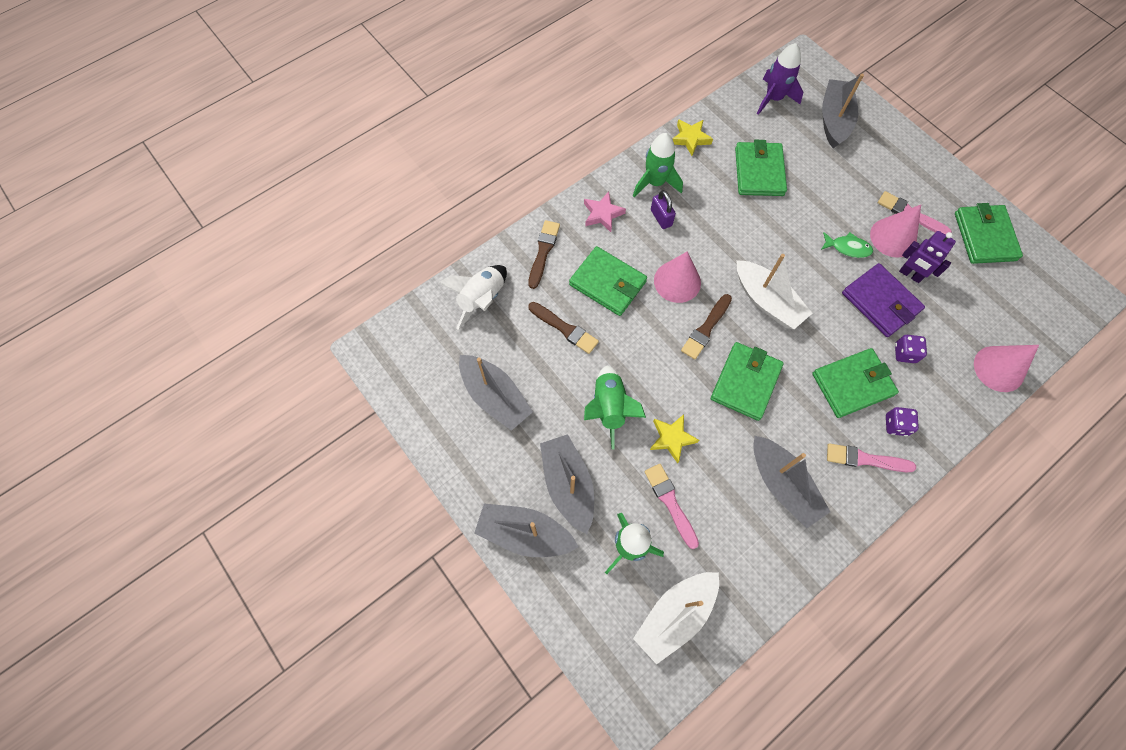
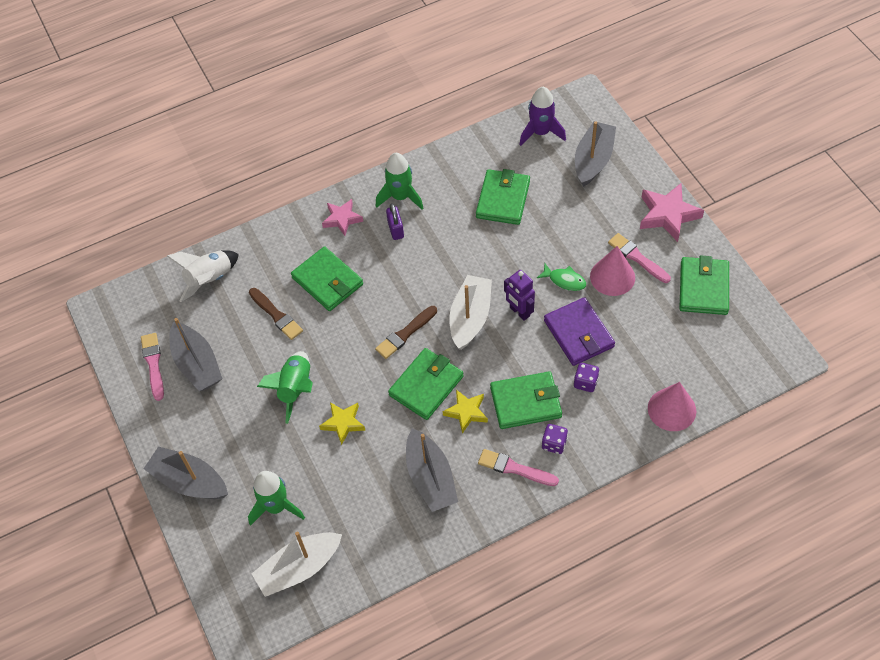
camera: 15 degrees right, 10 degrees down
brown brush [528,220,560,289] -> none
grey boat [540,434,594,534] -> none
pink brush [645,464,699,549] -> pink brush moved to [141,333,164,401]
pink cone [654,251,701,303] -> none
yellow star [672,119,713,156] -> yellow star moved to [443,390,488,434]
white boat [736,254,812,329] -> white boat turned 135 degrees counterclockwise [449,275,492,350]
purple robot [899,231,956,283] -> purple robot moved to [504,270,535,321]
none -> pink star [640,183,704,242]

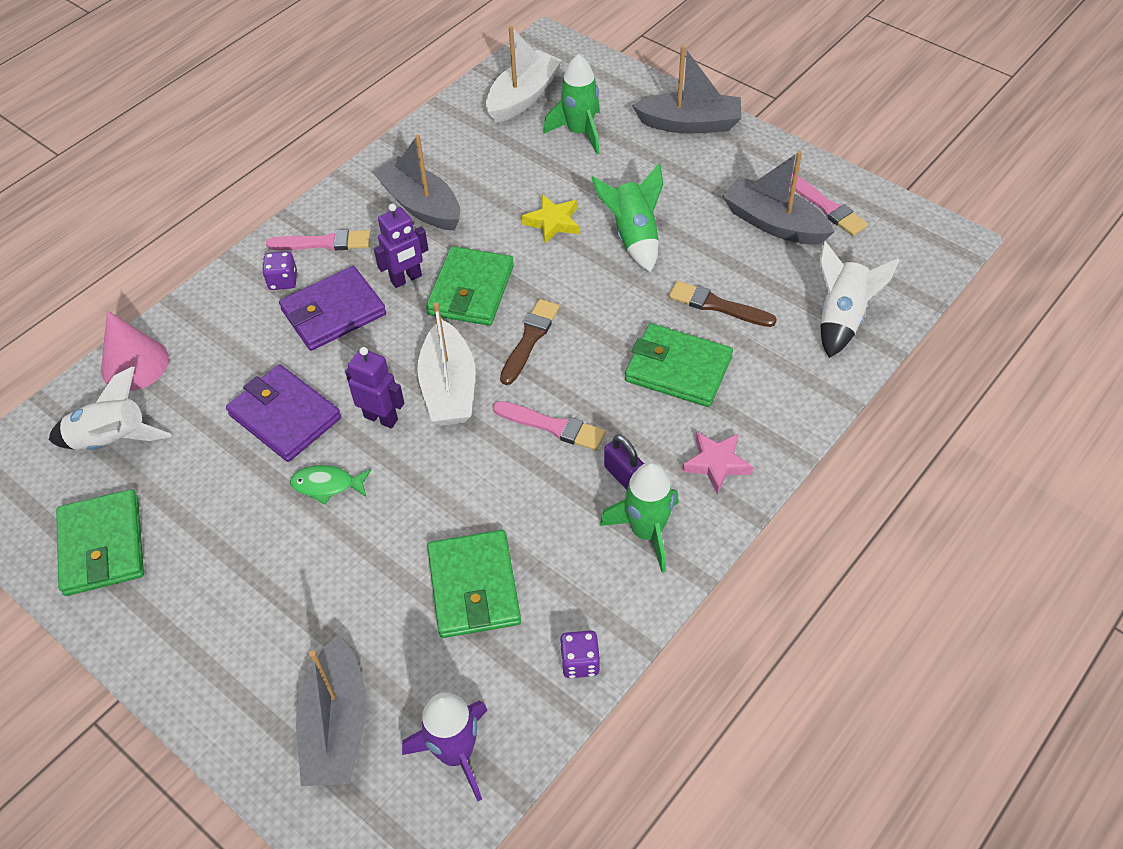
camera: 155 degrees right, 5 degrees down
yellow star [443,390,488,434] -> purple robot [374,204,429,288]
green wallet [490,371,562,429] -> purple wallet [279,266,386,351]
purple dice [574,363,599,392] -> purple dice moved to [560,630,600,678]
pink cone [590,246,635,296] -> none
pink brush [608,233,671,283] -> pink brush moved to [493,401,606,451]
pink star [640,183,704,242] -> none
none -> white rocket [49,367,171,450]

